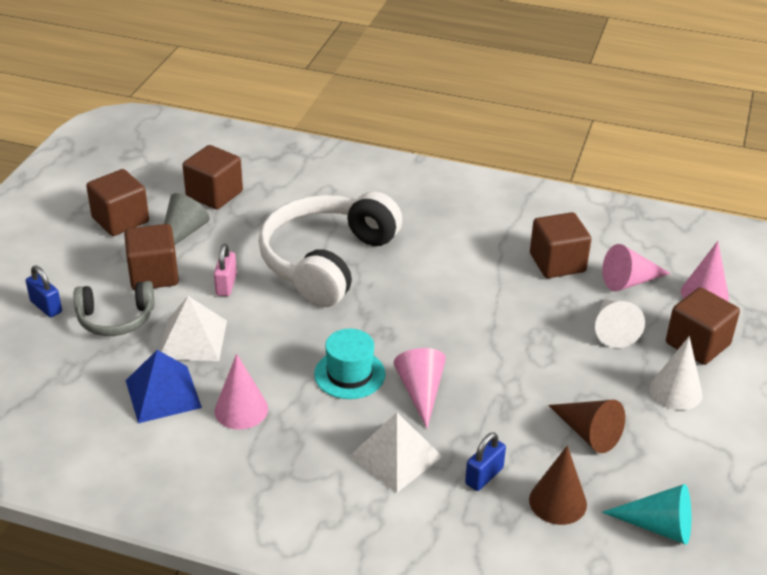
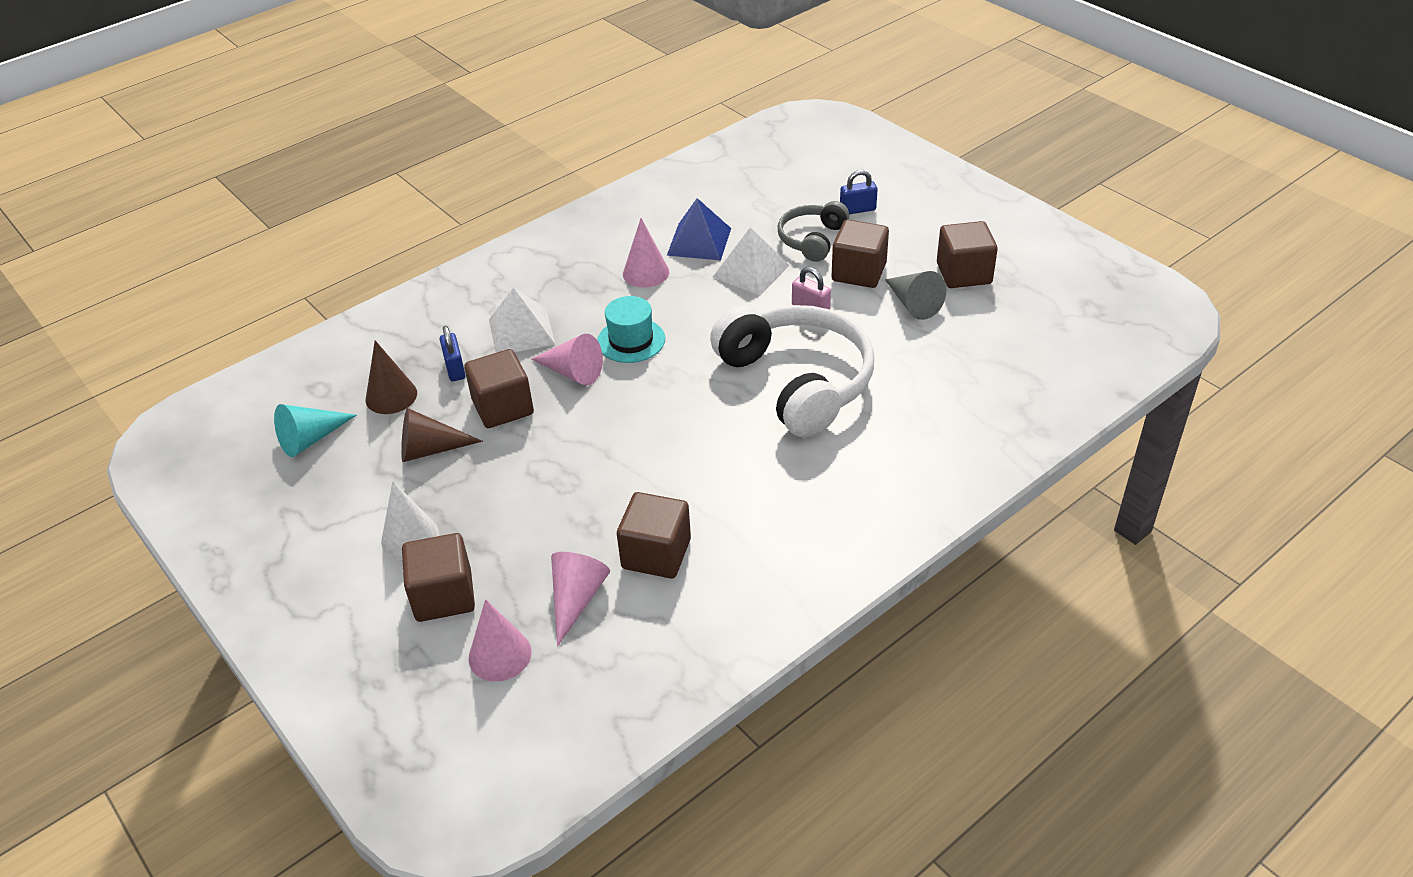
camera: 125 degrees right, 5 degrees up
brown cube [183,145,243,209] -> brown cube moved to [464,349,534,428]
white cone [595,299,645,348] -> none

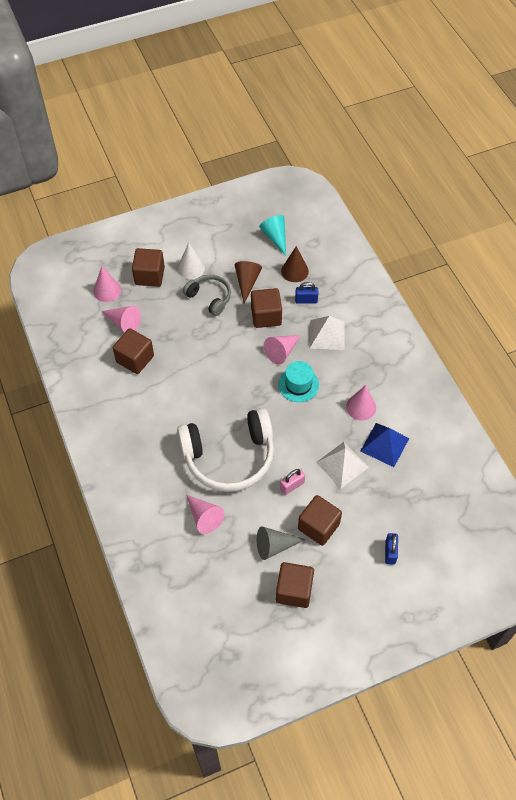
camera: 105 degrees right, 15 degrees up
grey headphones [778,201,849,262] -> grey headphones moved to [183,275,231,316]
none -> pink cone [186,495,225,534]

